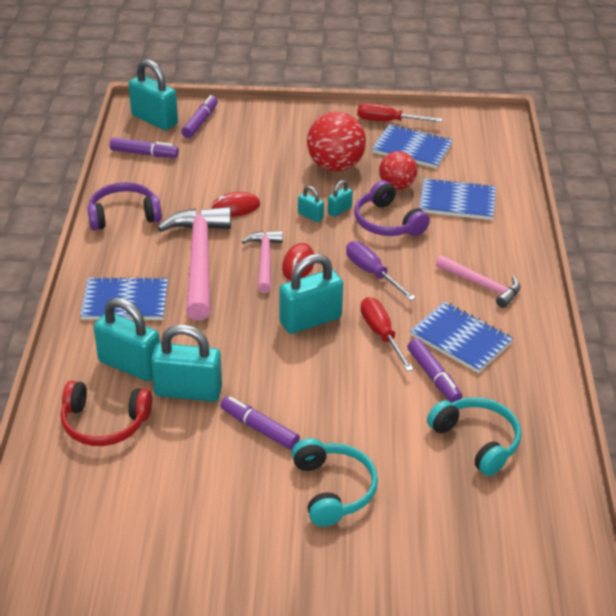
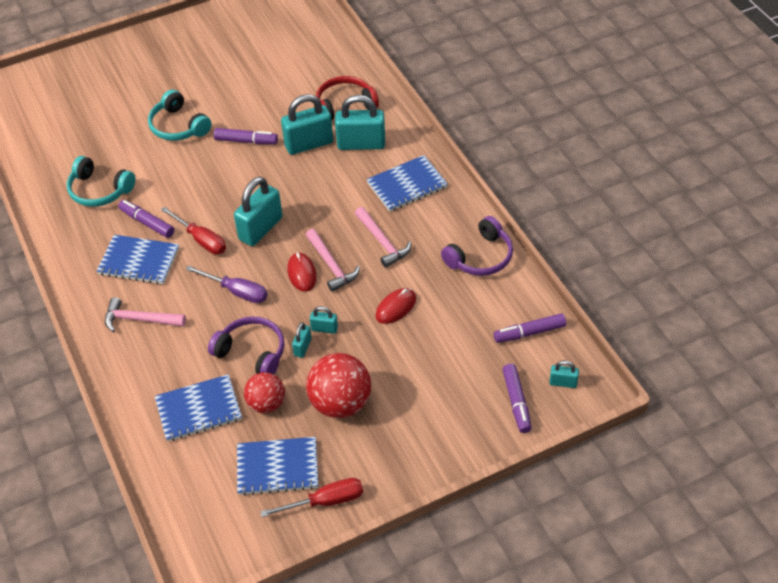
camera: 155 degrees right, 10 degrees up
turquoise padlock [129,59,178,130] -> turquoise padlock [549,361,579,388], size x0.48
pink hammer [157,207,231,320] -> pink hammer [355,207,411,268], size x0.56

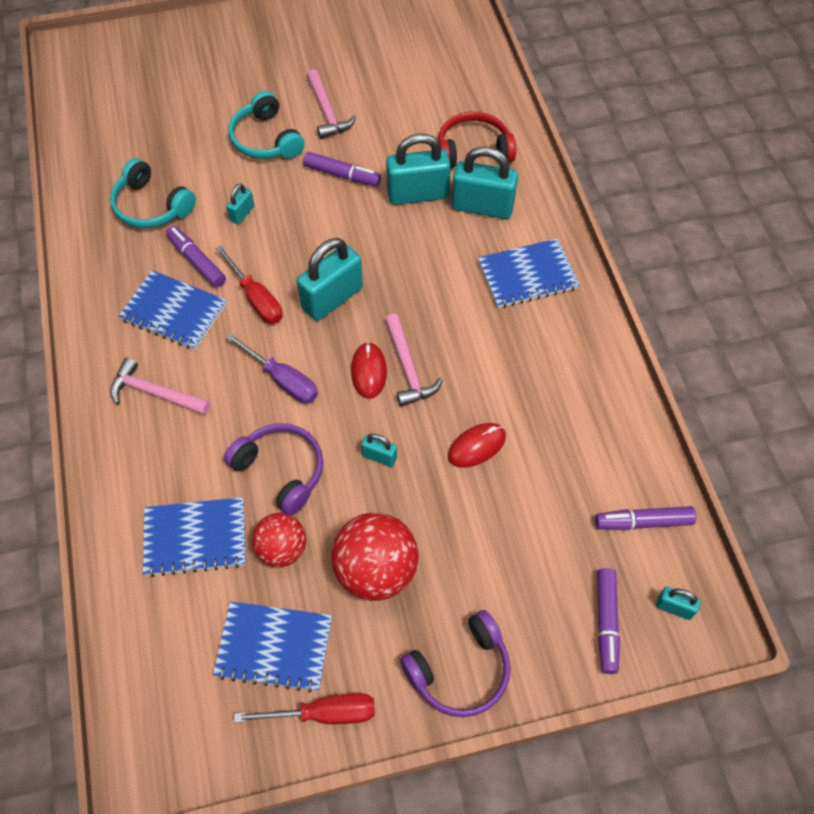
camera: 10 degrees right, 10 degrees up
turquoise padlock [292,322,312,358] -> turquoise padlock moved to [226,183,254,224]
pink hammer [355,207,411,268] -> pink hammer moved to [307,69,356,139]
purple headphones [441,216,513,276] -> purple headphones moved to [400,610,511,717]

